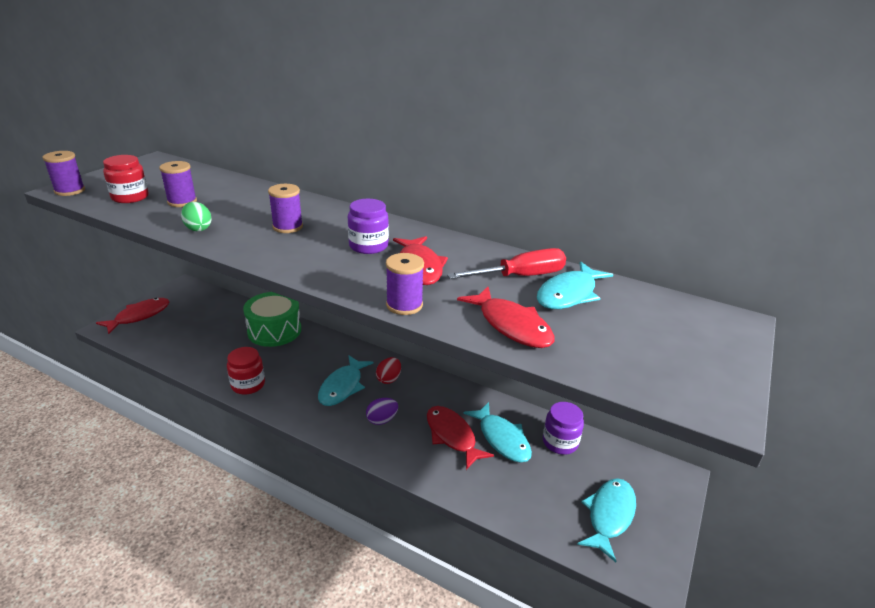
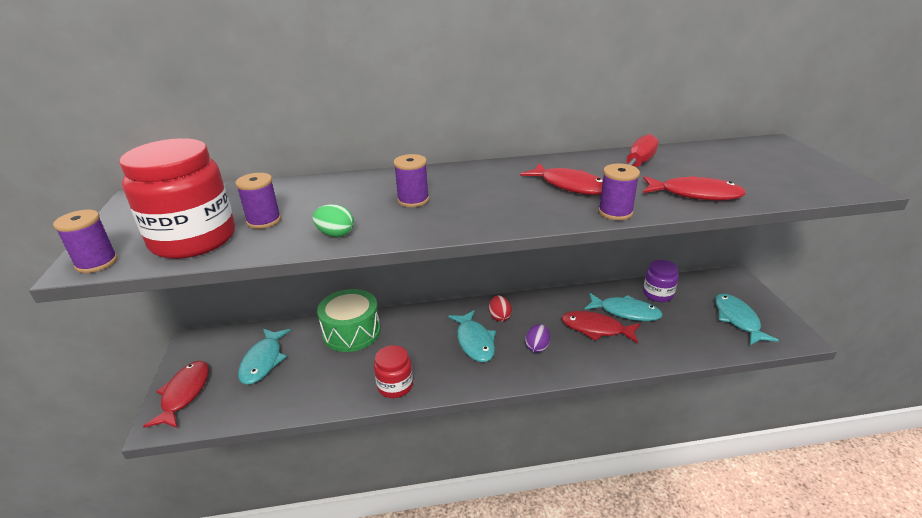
camera: 35 degrees left, 0 degrees up
red jar [103,155,149,203] -> red jar [119,138,235,259], size x1.86
purple jar [348,199,389,254] -> none
turquoise fish [537,261,613,309] -> turquoise fish moved to [238,329,291,385]

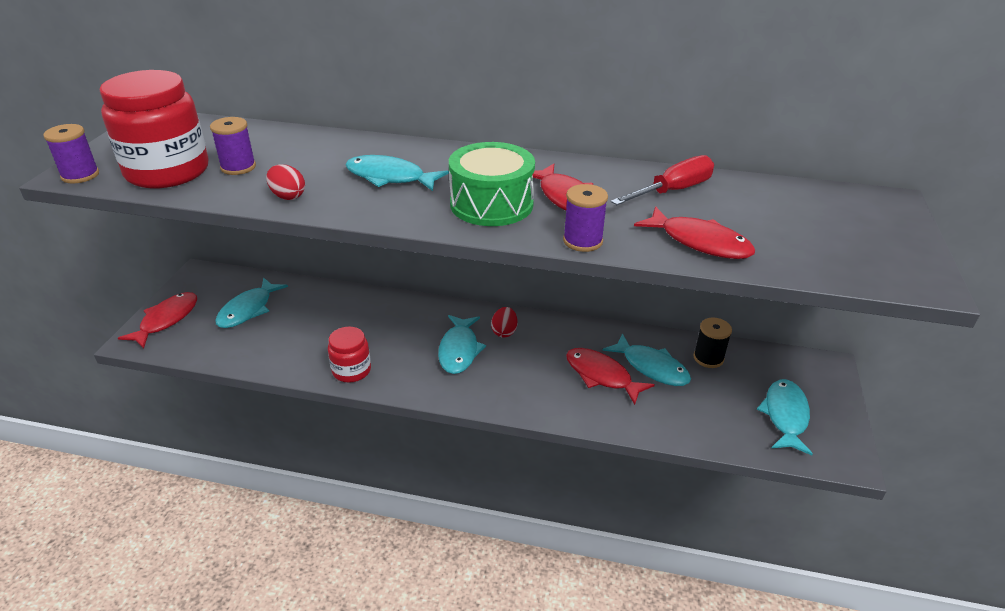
camera: 20 degrees right, 5 degrees up
green egg [313,204,354,237] -> red egg [266,164,305,200]
green drum [317,289,381,352] -> green drum moved to [449,142,535,226]
purple spool [394,154,429,207] -> turquoise fish [346,155,449,191]
purple egg [525,324,550,353] -> none
purple jar [643,260,679,302] -> black spool [693,318,732,368]

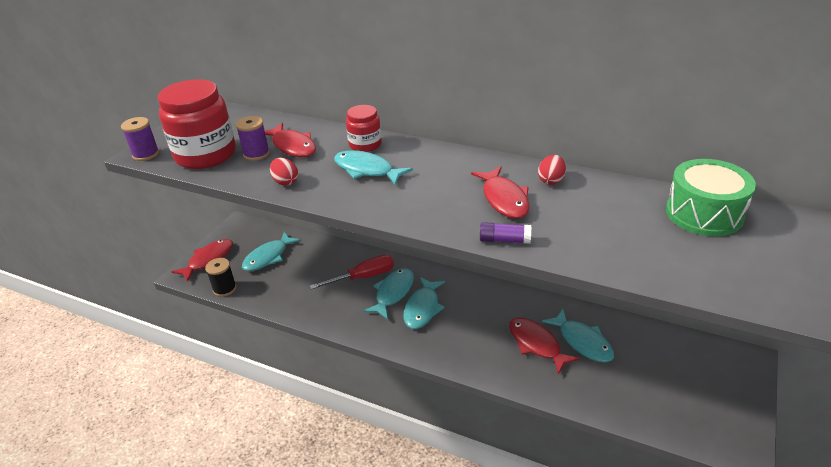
camera: 15 degrees right, 0 degrees up
red jar [328,327,371,383] -> red jar moved to [346,105,382,152]
green drum [449,142,535,226] -> green drum moved to [666,159,756,236]
red egg [491,307,517,337] -> red egg moved to [538,155,566,185]
purple spool [563,184,608,252] -> purple glue stick [480,222,531,244]
red screwdriver [611,155,714,205] -> red screwdriver moved to [310,255,394,290]
red fish [634,206,755,259] -> red fish moved to [265,123,316,157]
black spool [693,318,732,368] -> black spool moved to [205,258,236,297]
turquoise fish [757,379,813,455] -> turquoise fish moved to [363,268,414,319]

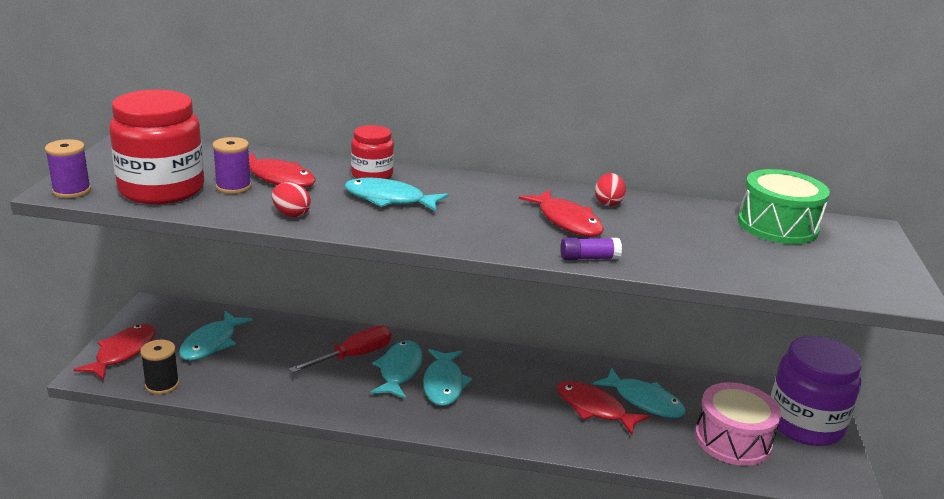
camera: 20 degrees left, 10 degrees down
none -> pink drum [695,382,781,466]
none -> purple jar [770,336,862,446]

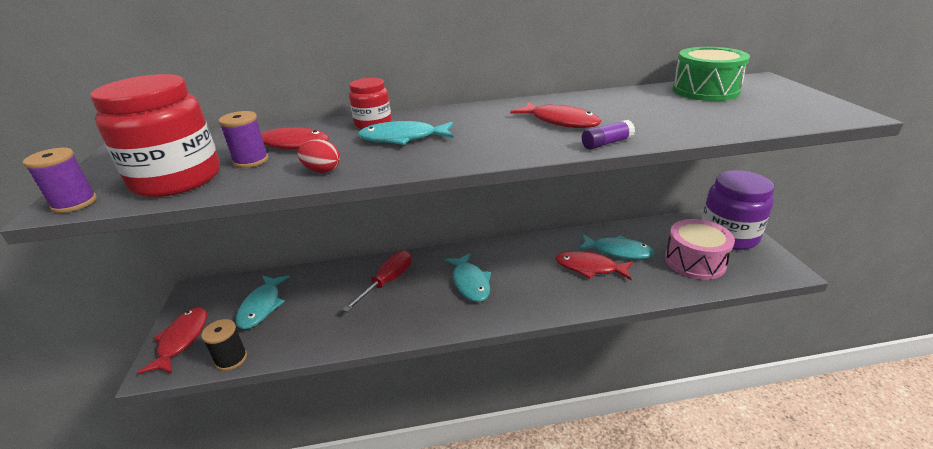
camera: 15 degrees left, 5 degrees up
turquoise fish [371,341,423,399] -> none
red egg [595,173,626,206] -> none

